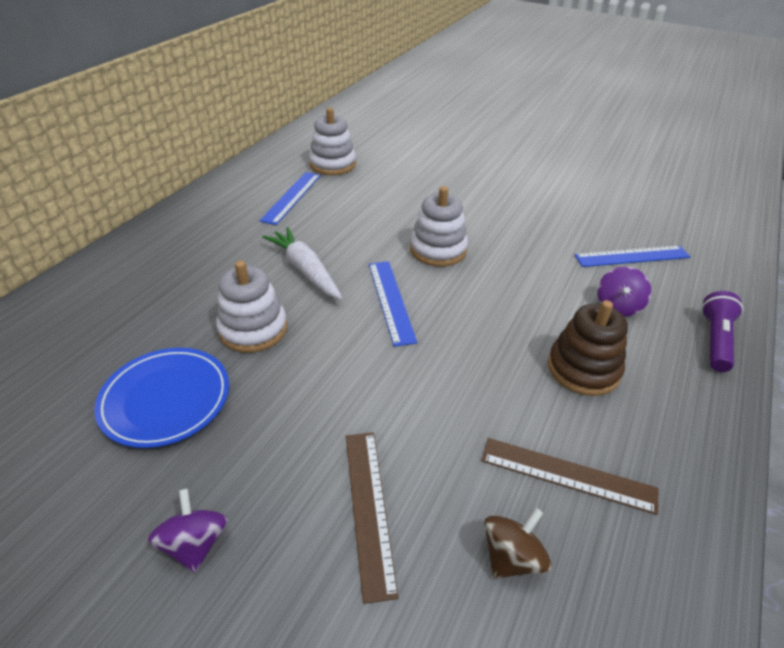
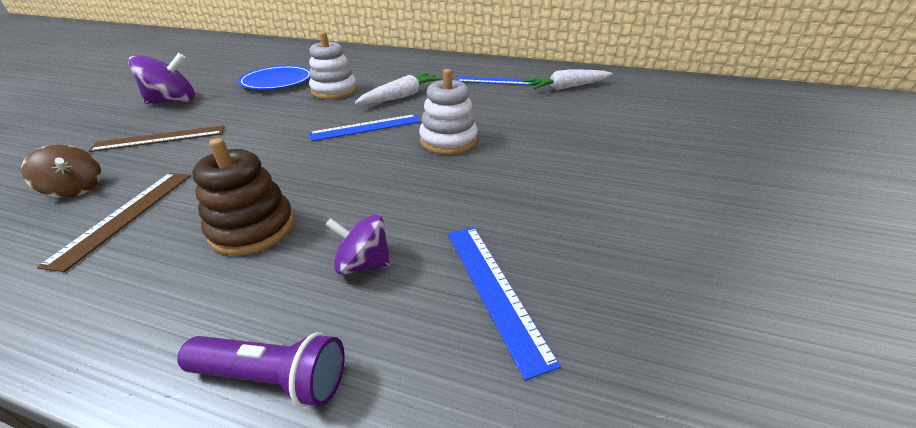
camera: 80 degrees right, 5 degrees down
purple spinning top [148,488,228,573] -> purple spinning top [128,53,195,104], size x1.56
white stacking toy [309,108,356,175] -> white carrot [523,69,612,90]

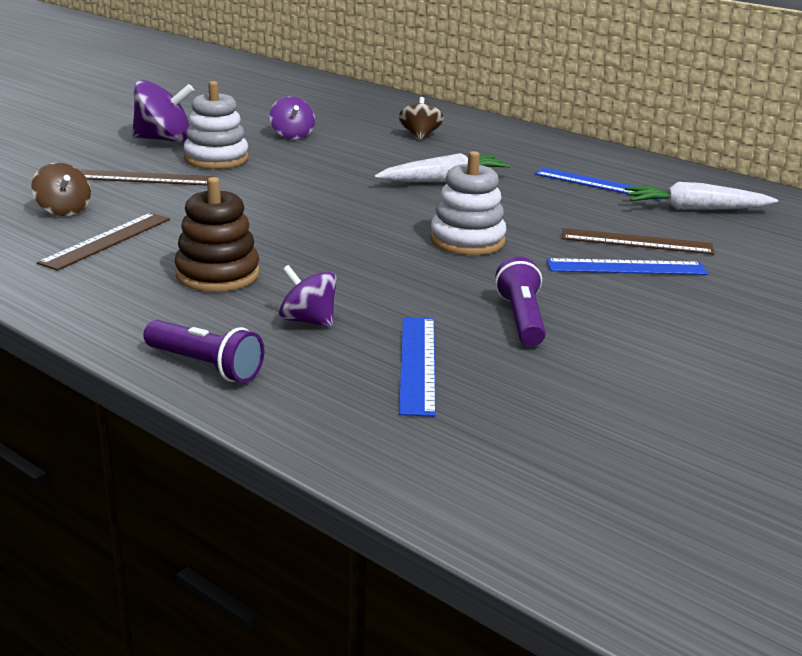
camera: 20 degrees right, 10 degrees down
blue plate [237,65,311,90] -> purple spinning top [270,96,315,139]
white stacking toy [309,32,357,99] -> white stacking toy moved to [184,81,249,169]
blue ruler [309,114,421,141] -> blue ruler moved to [546,258,708,275]
none -> brown spinning top [399,97,444,140]
none -> purple flashlight [495,257,546,346]
none -> brown ruler [562,228,715,255]

